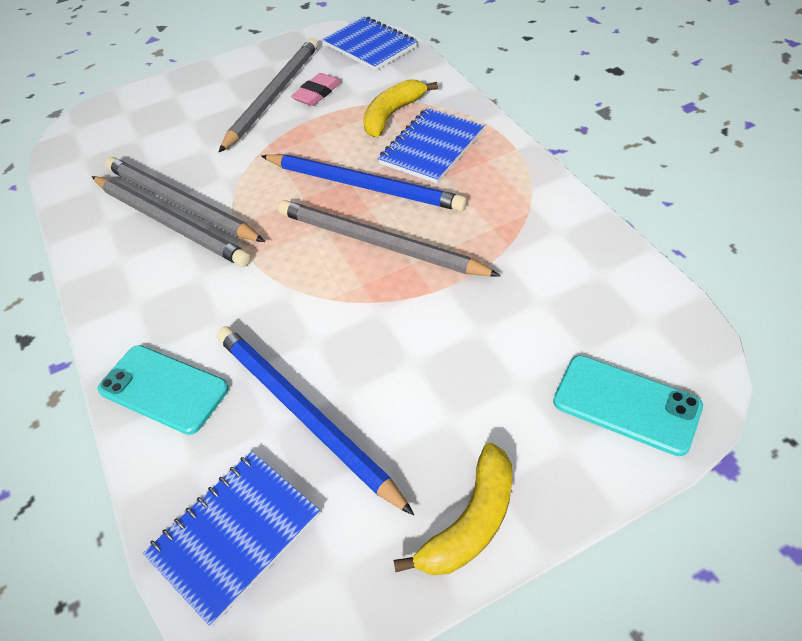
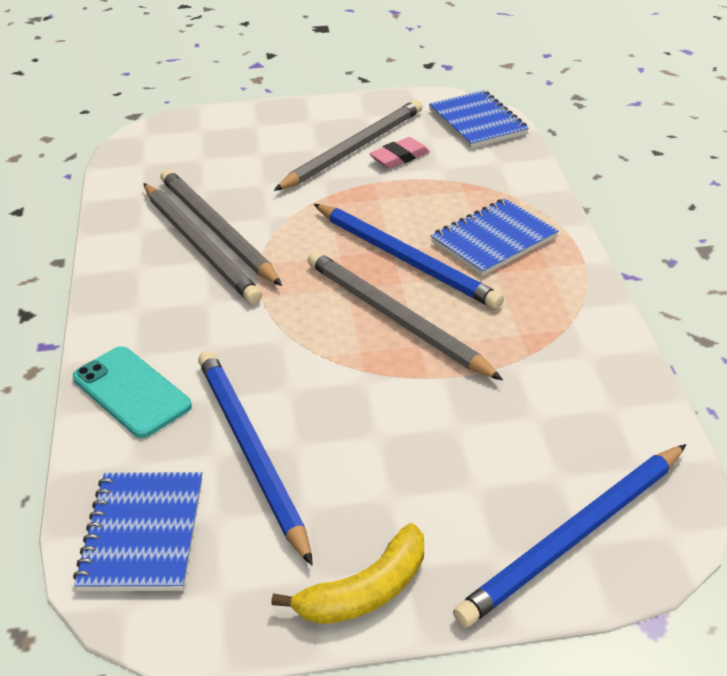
camera: 15 degrees right, 10 degrees down
blue notebook [143,452,320,627] -> blue notebook turned 60 degrees counterclockwise [73,472,202,591]
yellow banana [363,79,438,137] -> none
turquoise phone [553,355,703,456] -> blue pencil [453,444,686,627]

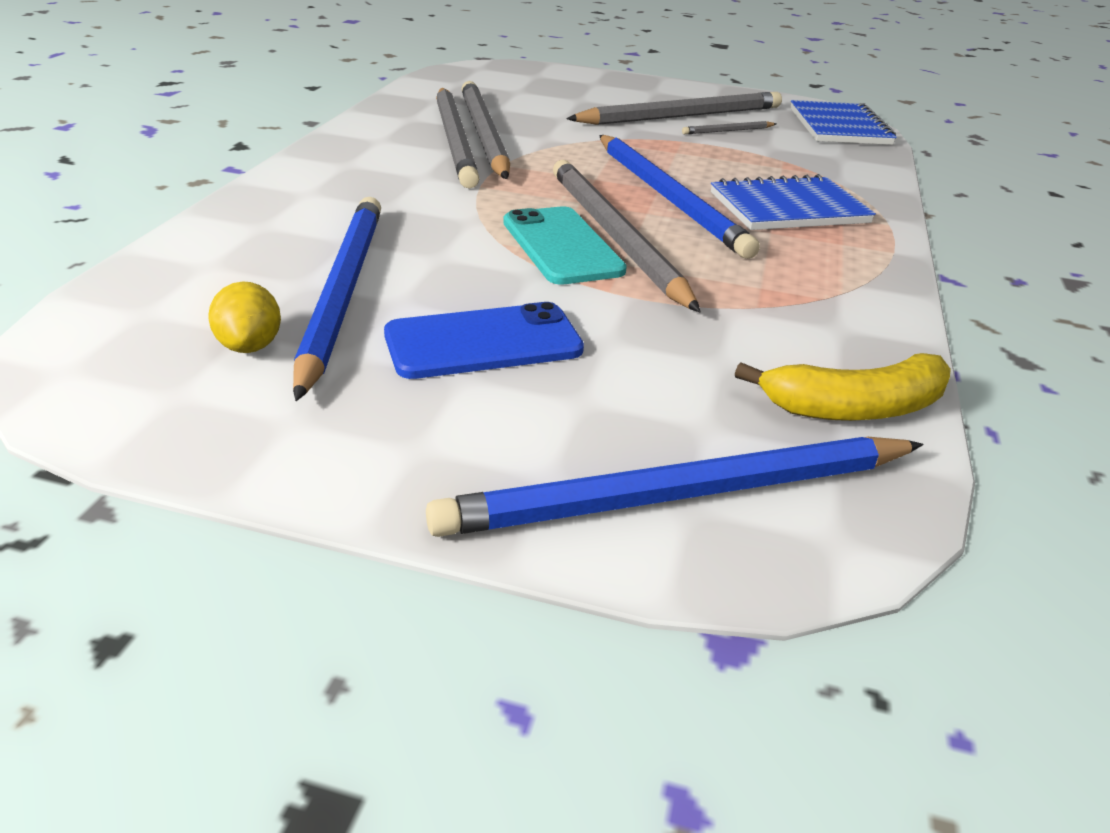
camera: 20 degrees right, 5 degrees down
turquoise phone [73,346,192,438] -> turquoise phone moved to [503,206,627,285]
blue notebook [73,472,202,591] -> none
yellow banana [271,523,424,624] -> yellow banana moved to [735,353,951,421]
pink eraser [369,137,430,169] -> grey pencil [682,121,776,134]
none -> yellow lemon [208,281,281,353]
none -> blue phone [384,302,584,379]

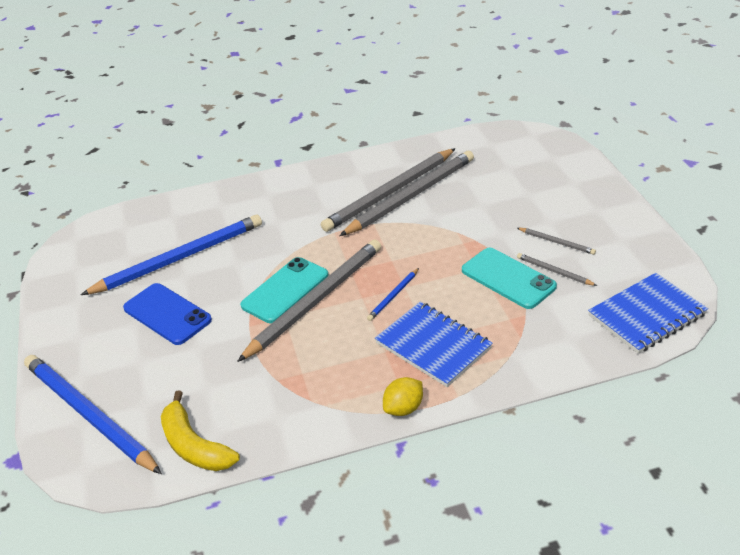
camera: 65 degrees right, 5 degrees up
yellow lemon [208,281,281,353] -> yellow lemon moved to [383,377,423,416]
grey pencil [566,92,782,125] -> grey pencil [517,228,596,255], size x0.42
blue pencil [599,135,760,259] -> blue pencil [367,268,419,321], size x0.42
none -> turquoise phone [462,248,557,309]

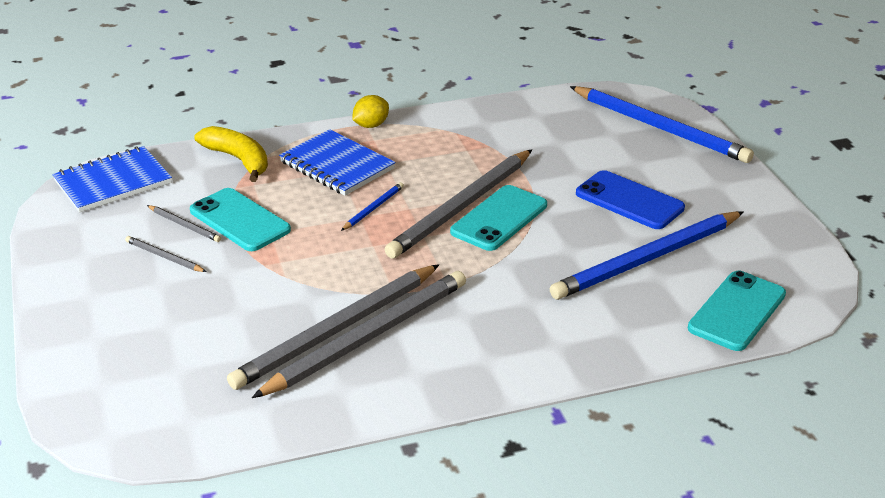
camera: 175 degrees right, 5 degrees down
yellow banana [161,391,240,471] -> yellow banana moved to [194,126,268,182]
none -> turquoise phone [688,271,786,351]

